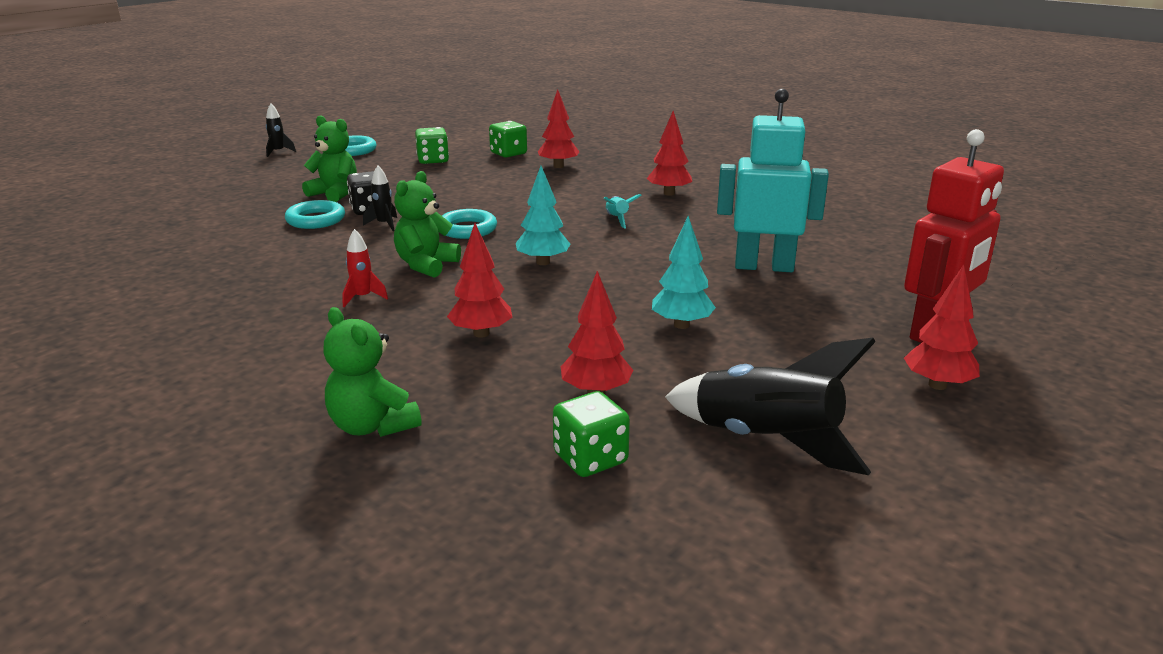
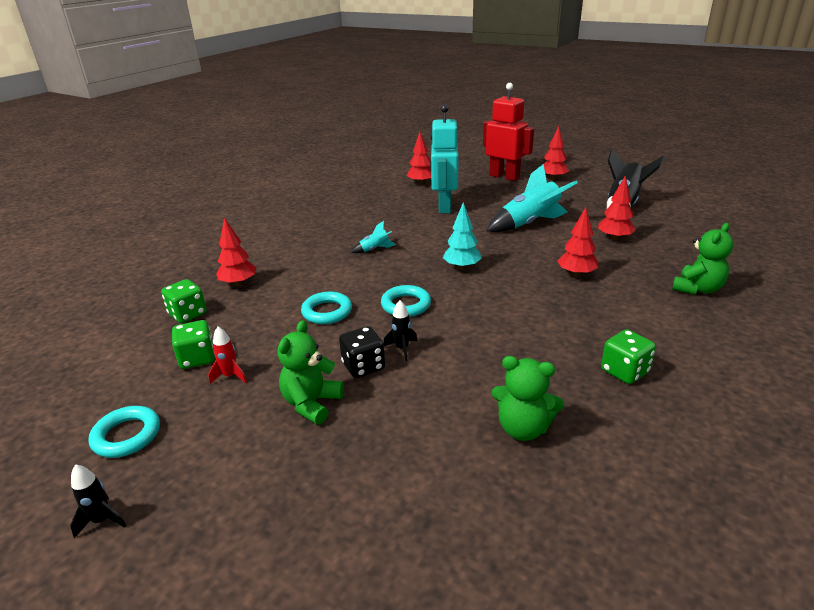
camera: 95 degrees left, 5 degrees up
turquoise ring [285,200,345,229] -> turquoise ring moved to [301,292,352,324]
red rocket [342,229,388,307] -> red rocket moved to [208,326,247,384]
green teddy bear [394,171,461,277] -> green teddy bear moved to [492,356,564,441]
green dice [553,391,630,477] -> green dice moved to [601,329,656,384]
red tree [647,111,692,196] -> red tree moved to [407,132,431,185]
turquoise tree [652,216,716,329] -> turquoise rocket [487,164,578,232]

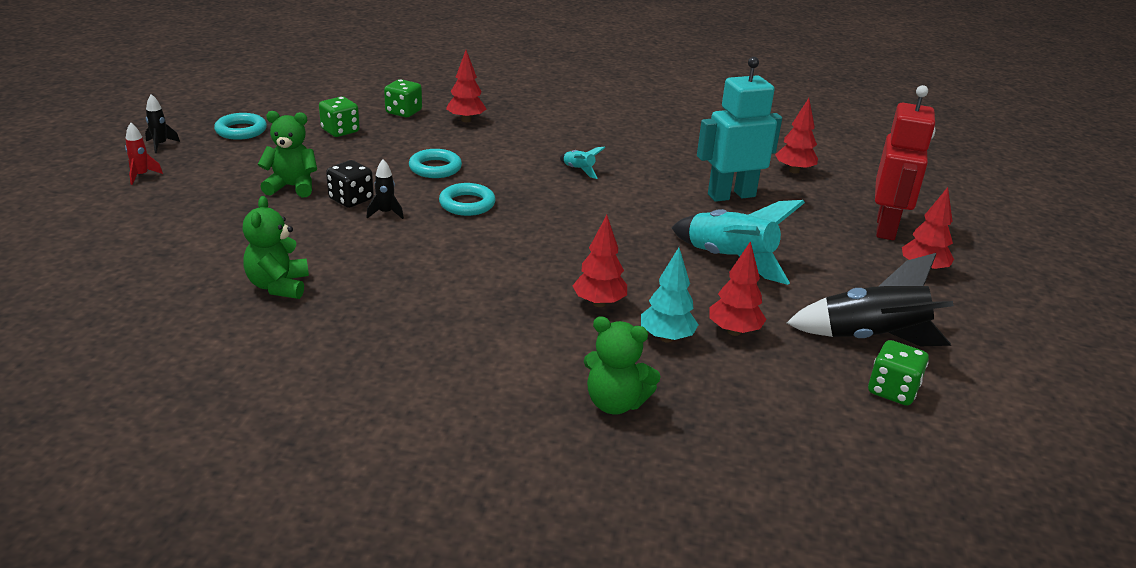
camera: 65 degrees right, 0 degrees up
red rocket [208,326,247,384] -> red rocket moved to [125,123,163,185]
turquoise tree [443,202,482,270] -> turquoise tree moved to [641,248,698,343]
green dice [601,329,656,384] -> green dice moved to [868,340,929,406]

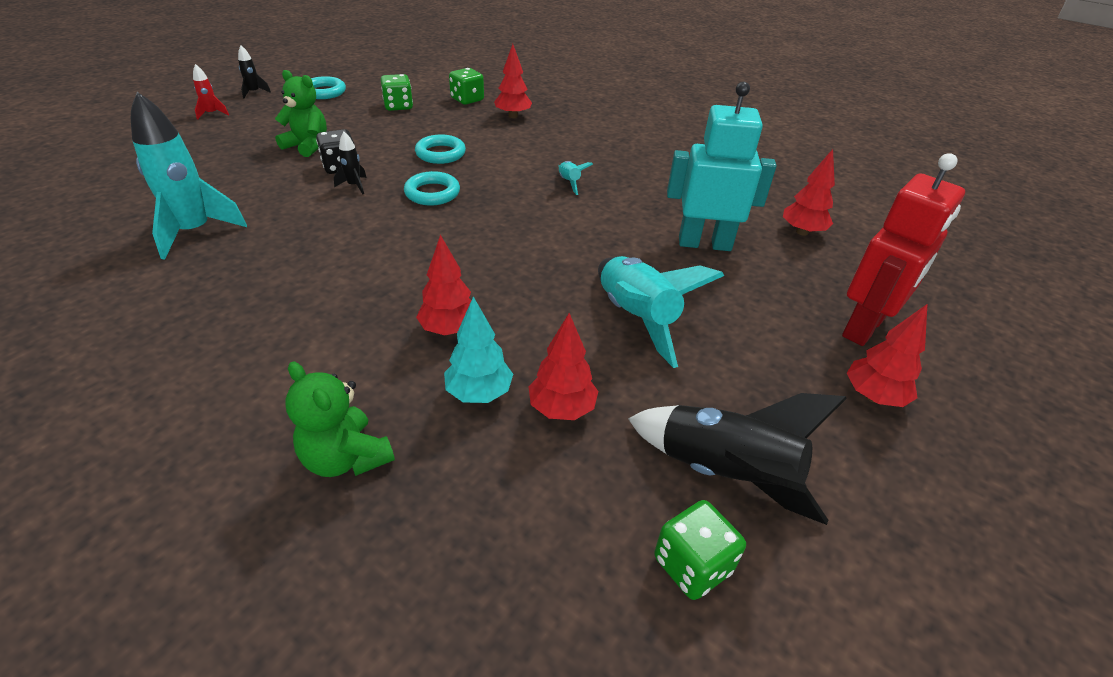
camera: 25 degrees right, 10 degrees up
green teddy bear [243,196,309,299] -> turquoise rocket [131,92,247,260]

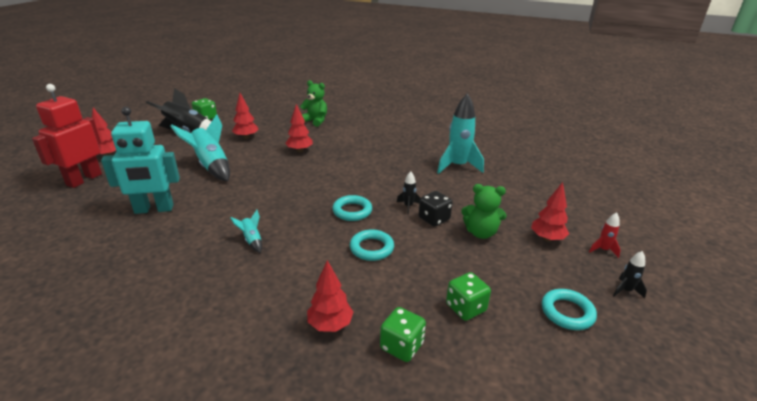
camera: 165 degrees right, 10 degrees down
turquoise tree [444,296,513,403] -> none
red tree [783,149,835,236] -> red tree moved to [531,182,569,242]

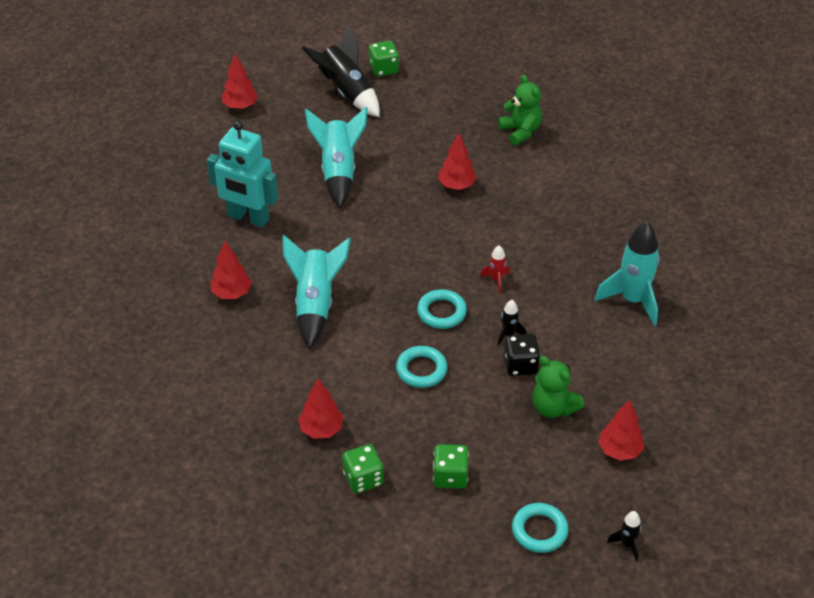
camera: 35 degrees right, 15 degrees up
red robot [32,84,102,188] -> none
turquoise rocket [230,210,262,253] -> turquoise rocket [282,235,351,349], size x2.17
red tree [232,93,259,139] -> red tree moved to [210,241,252,299]
red rocket [589,212,621,258] -> red rocket moved to [480,245,510,293]

